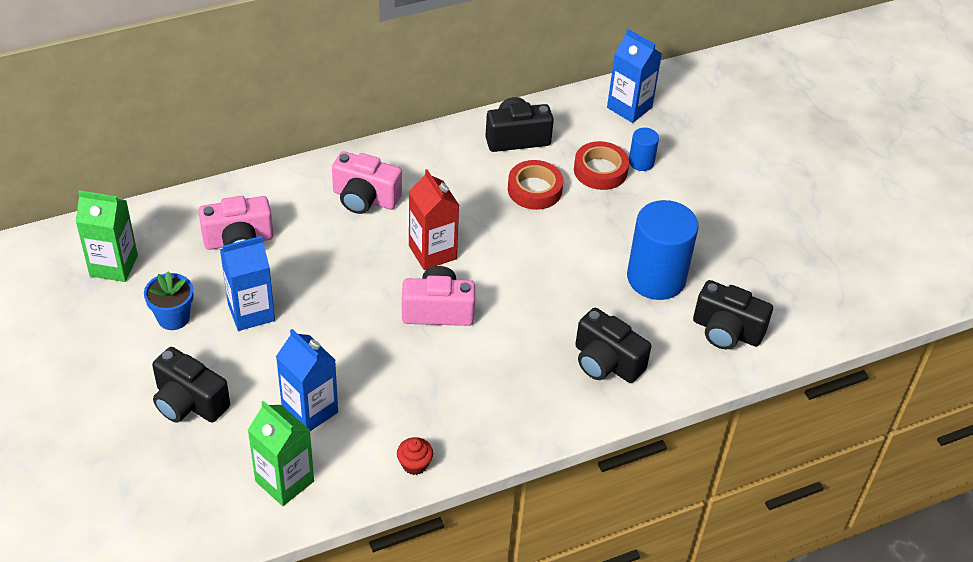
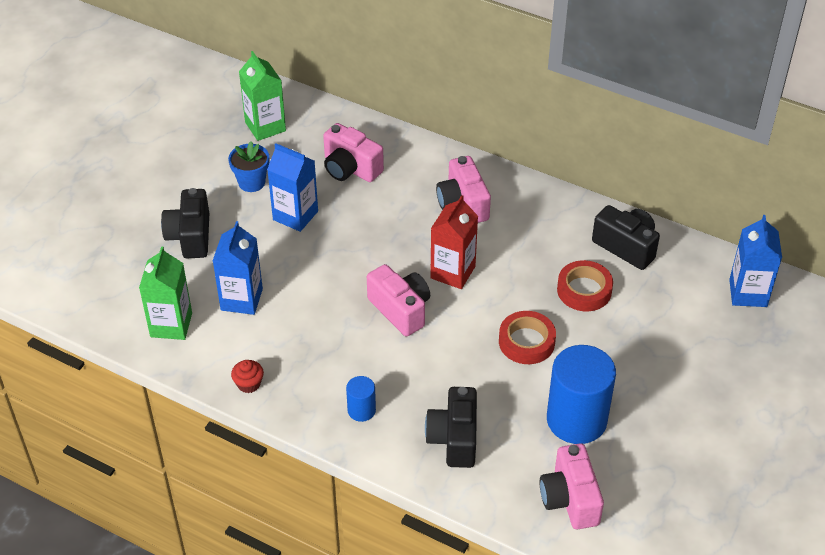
camera: 55 degrees right, 0 degrees up
red tape [574,141,629,190] -> red tape moved to [499,311,556,364]
blue cylinder [629,128,659,171] -> blue cylinder moved to [346,376,376,422]
black camera [693,280,773,349] -> pink camera [540,443,604,529]

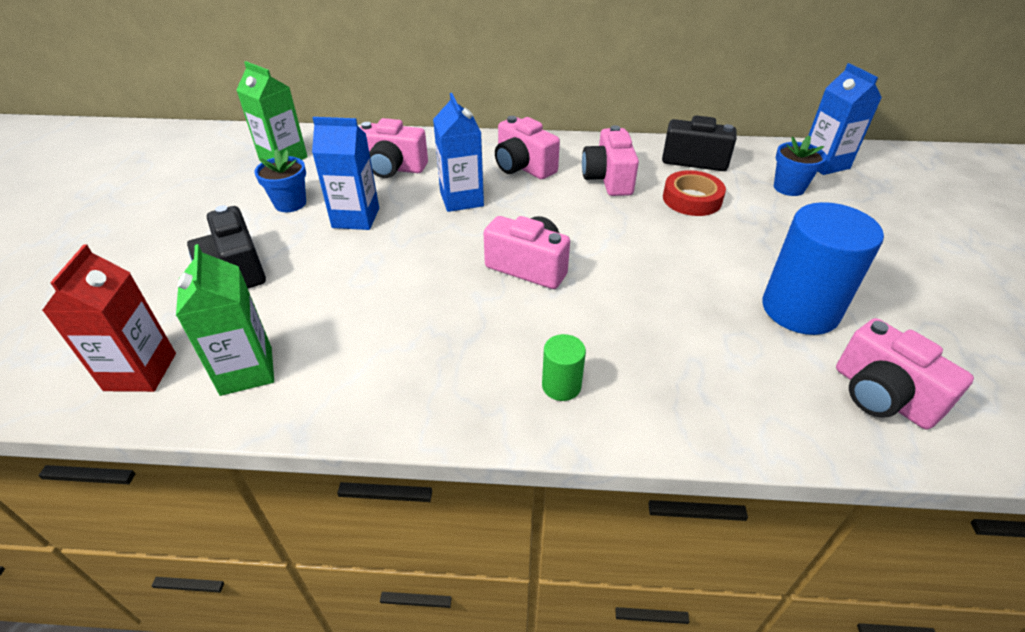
camera: 25 degrees left, 5 degrees down
blue carton [213,221,263,315] -> blue carton moved to [433,93,484,212]
red cupcake [231,360,264,393] -> none
blue cylinder [346,376,376,422] -> green cylinder [542,334,586,401]
black camera [425,387,477,468] -> none
red carton [430,195,478,289] -> red carton moved to [42,244,176,392]
red tape [499,311,556,364] -> none
none -> pink camera [582,125,639,196]
none -> blue flower pot [774,135,827,196]

